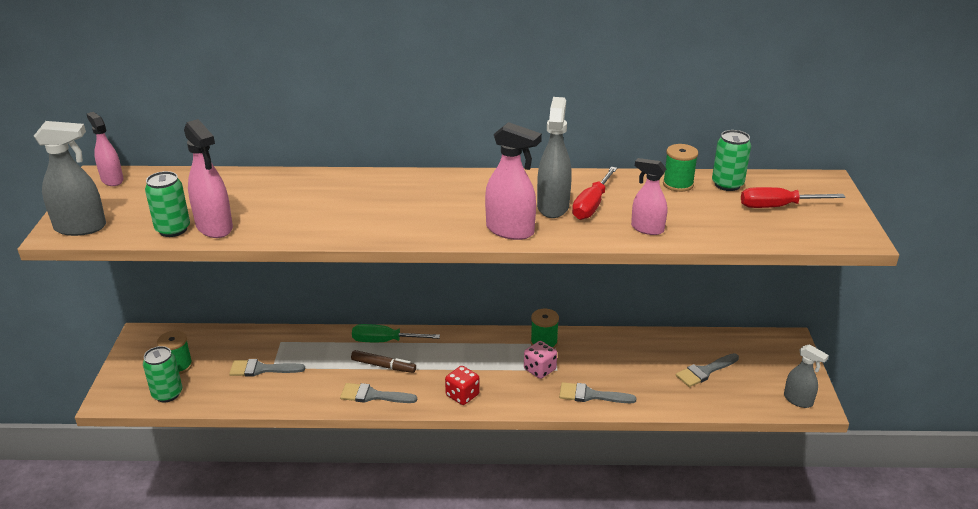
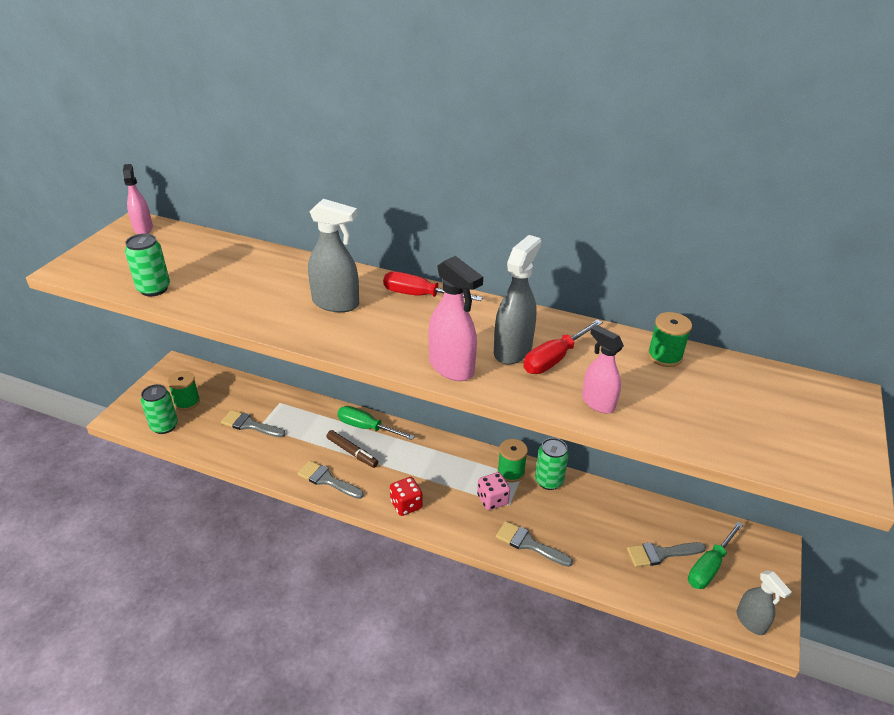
camera: 20 degrees right, 5 degrees up
grey spray bottle [34,121,106,236] -> grey spray bottle moved to [308,199,359,312]
pink spray bottle [184,119,233,238] -> none
green can [712,130,751,191] -> green can moved to [535,438,569,490]
red screwdriver [741,187,845,208] -> red screwdriver moved to [383,271,483,301]
none -> green screwdriver [688,522,743,589]

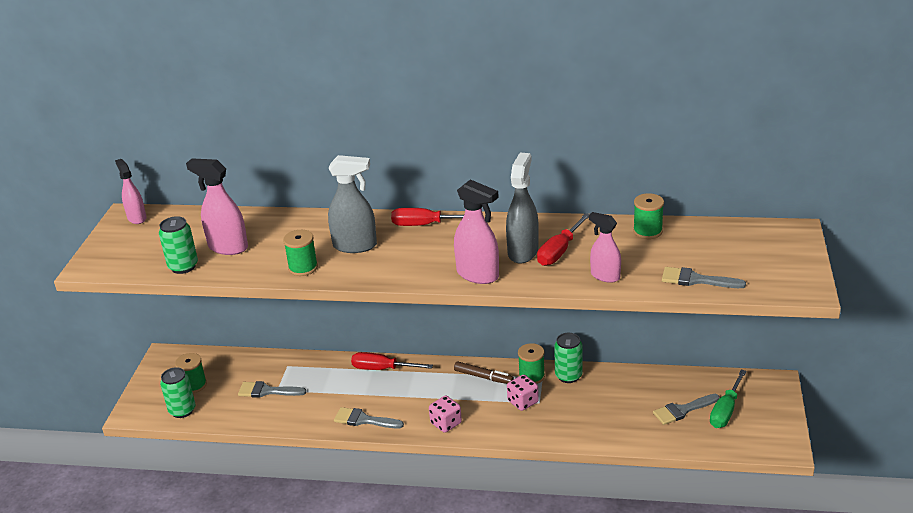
camera: 10 degrees left, 5 degrees down
brown marker [326,430,378,468] -> brown marker moved to [454,362,514,384]
green screwdriver [337,406,415,440] -> red screwdriver [351,352,433,370]
red dice [390,477,422,516] -> pink dice [429,395,462,433]
grey brush [496,521,573,567] -> grey brush moved to [662,267,746,288]
grey spray bottle [737,570,792,635] -> none
none -> pink spray bottle [186,158,248,255]
none -> green spool [283,230,318,276]

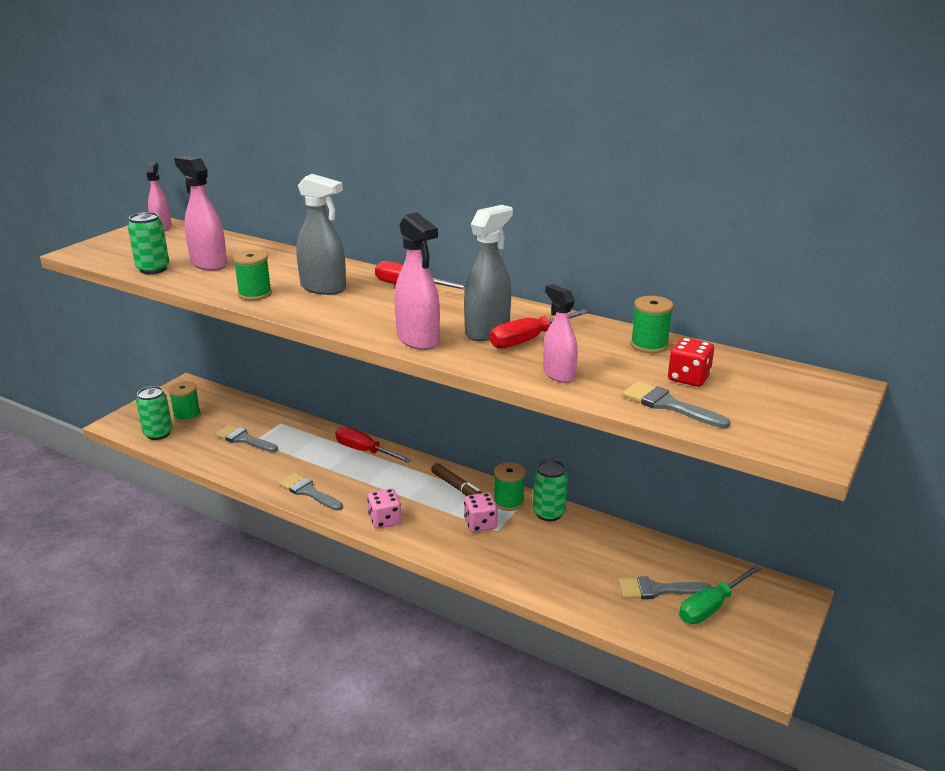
camera: 20 degrees right, 5 degrees down
none -> red dice [668,337,714,387]

